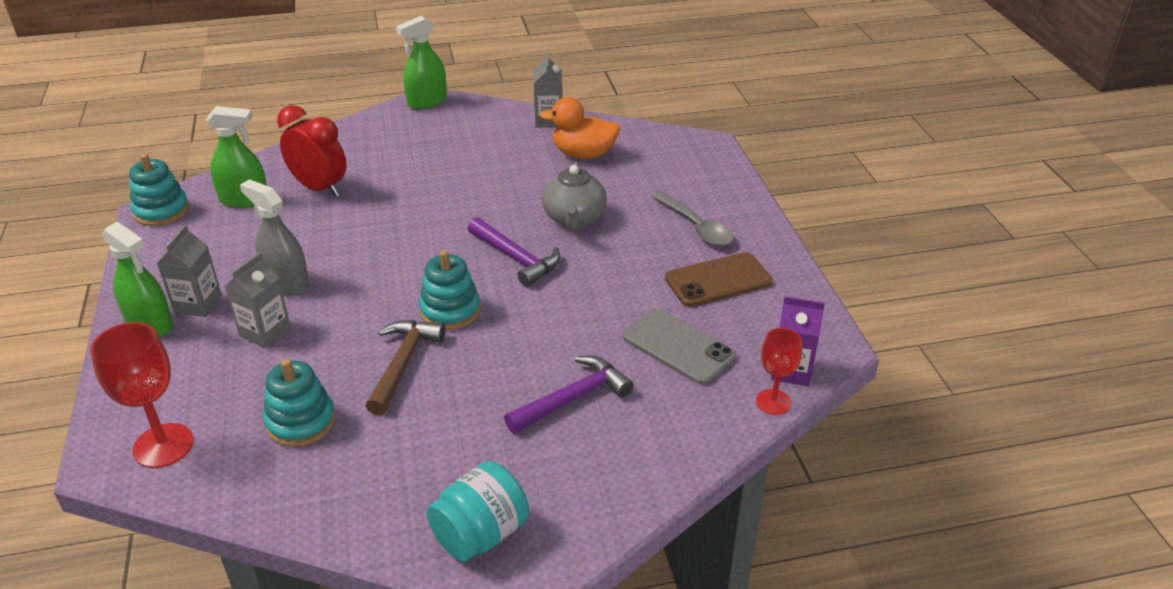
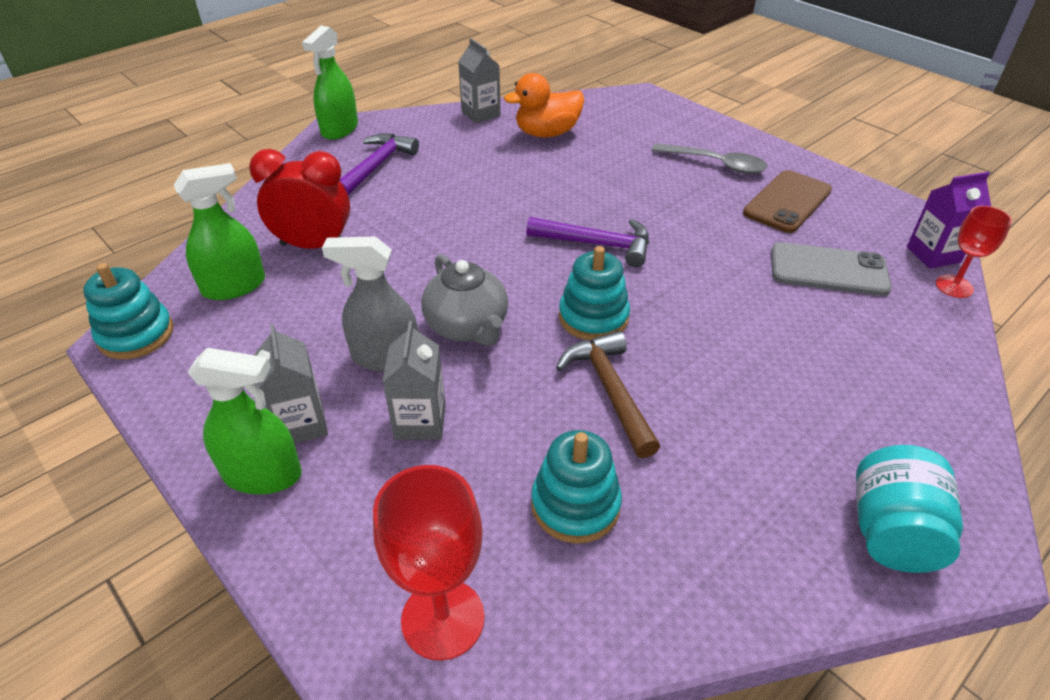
camera: 30 degrees left, 5 degrees up
purple hammer [504,356,634,434] -> purple hammer moved to [340,134,419,196]
grey teapot [542,162,607,230] -> grey teapot moved to [421,254,508,346]

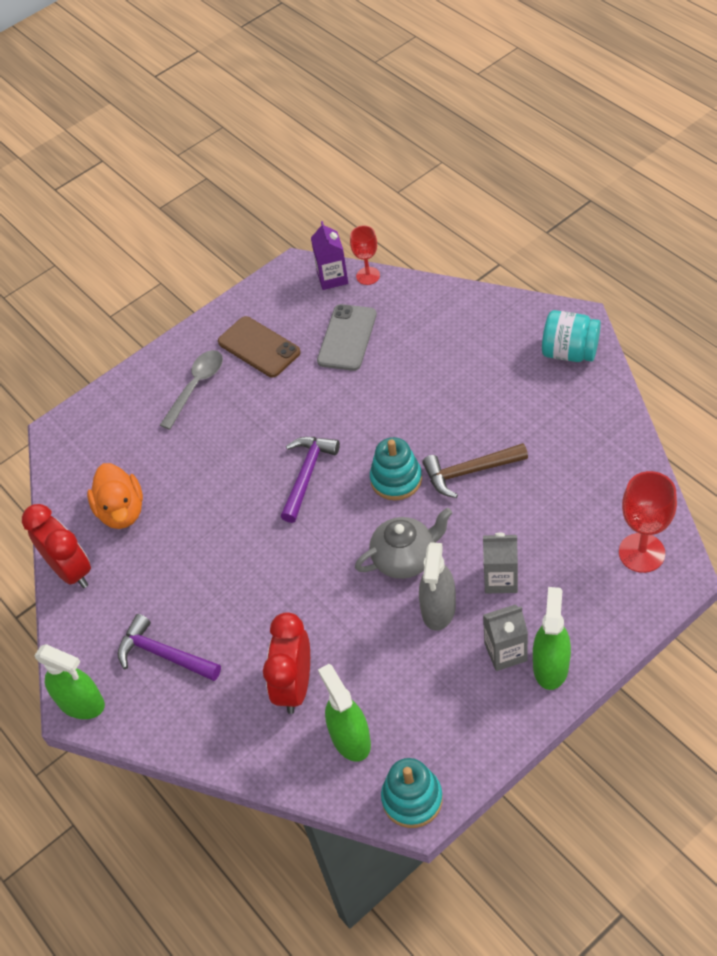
camera: 80 degrees left, 10 degrees up
grey carton [458,38,501,123] -> red clock [22,504,91,588]
turquoise stacking toy [531,430,622,543] -> none

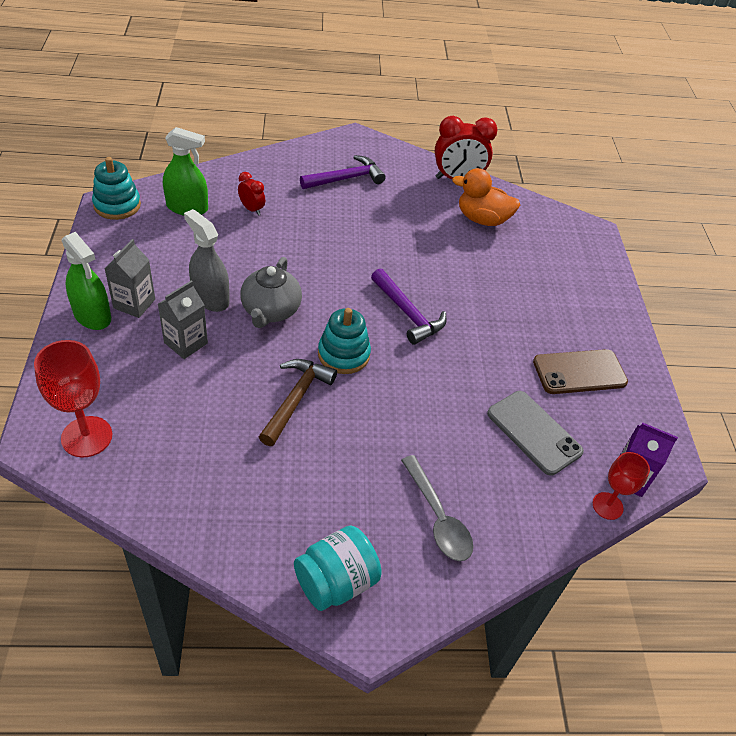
camera: 115 degrees right, 5 degrees down
green spray bottle [35,644,105,719] -> none
grey spoon [160,350,223,430] -> grey spoon moved to [401,455,474,561]
red clock [263,612,310,714] -> red clock [238,172,265,215], size x0.52

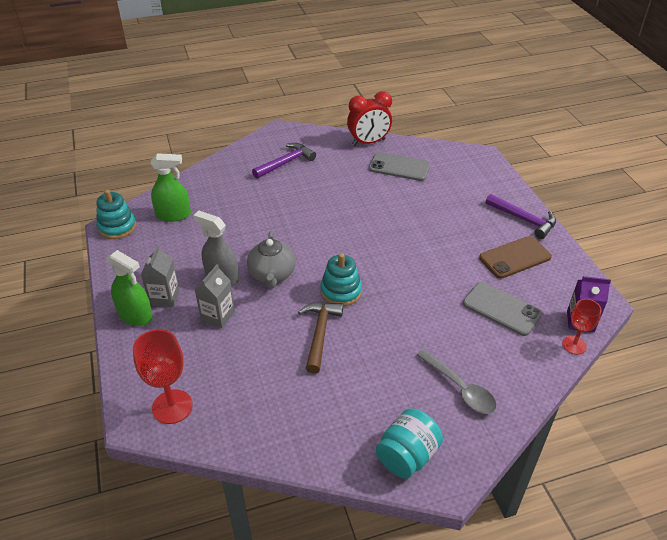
camera: 10 degrees left, 5 degrees down
red clock [238,172,265,215] -> none
purple hammer [371,269,446,345] -> purple hammer moved to [485,194,556,239]
orange duck [452,168,520,226] -> grey phone [369,152,430,181]

